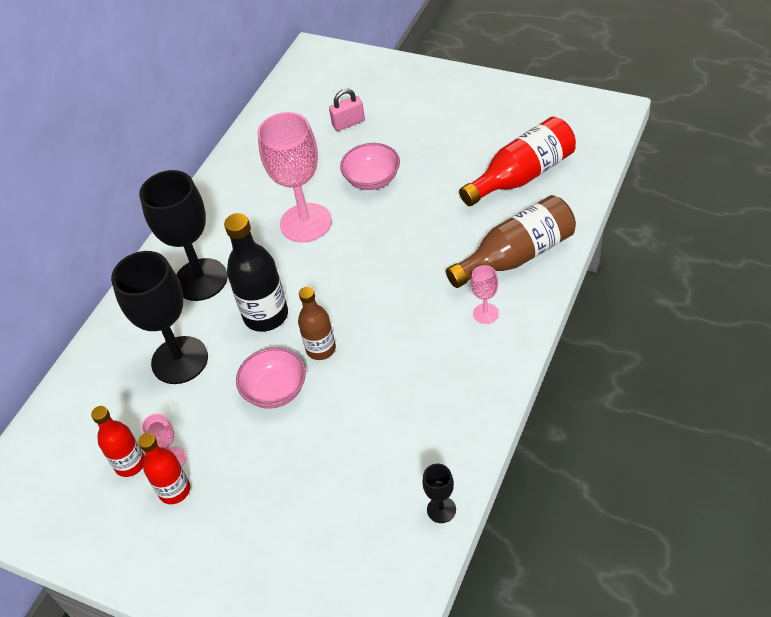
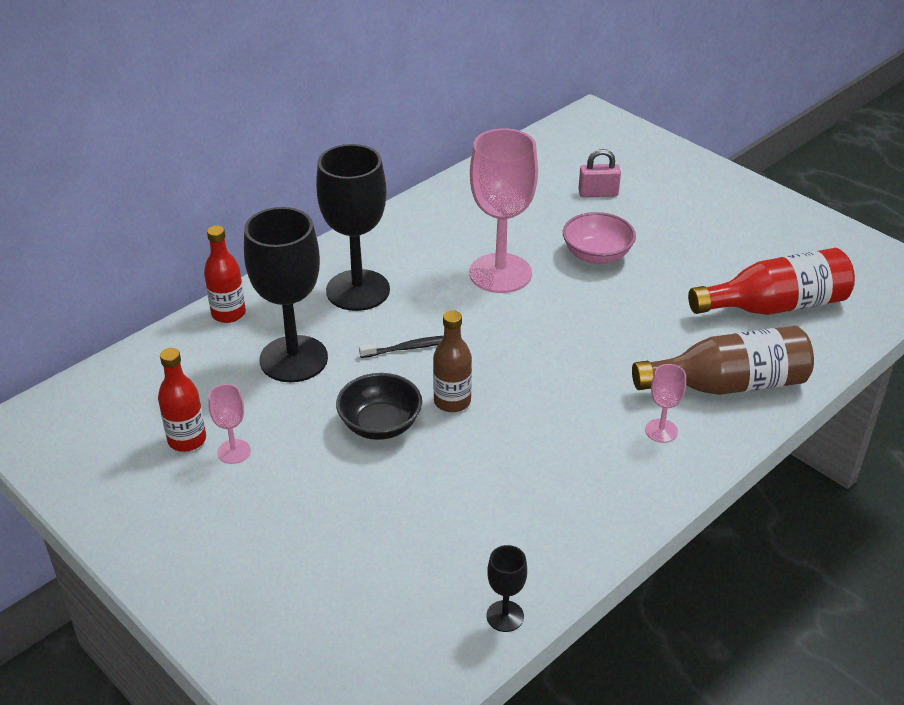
camera: 15 degrees right, 10 degrees down
red bottle [138,433,190,504] -> red bottle moved to [204,225,246,323]
black bottle [224,213,288,332] -> black toothbrush [359,336,444,358]
pink bowl [236,347,306,409] -> black bowl [336,373,422,440]

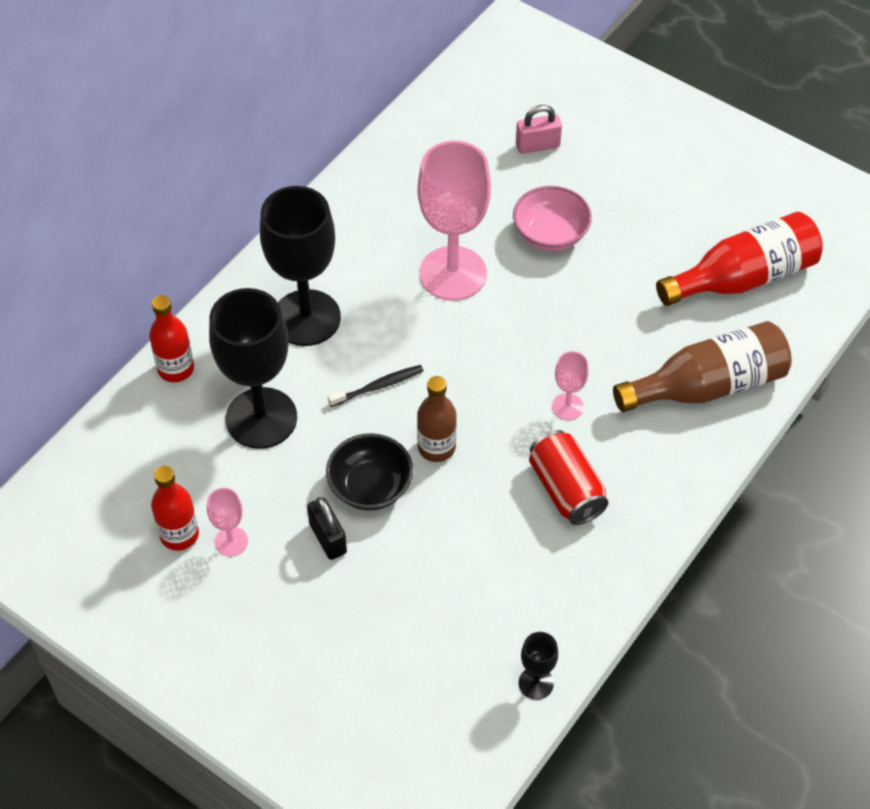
camera: 10 degrees left, 15 degrees up
pink goblet [645,364,686,443] -> pink goblet moved to [552,351,589,420]
none -> black padlock [307,497,347,560]
none -> red can [529,430,608,525]

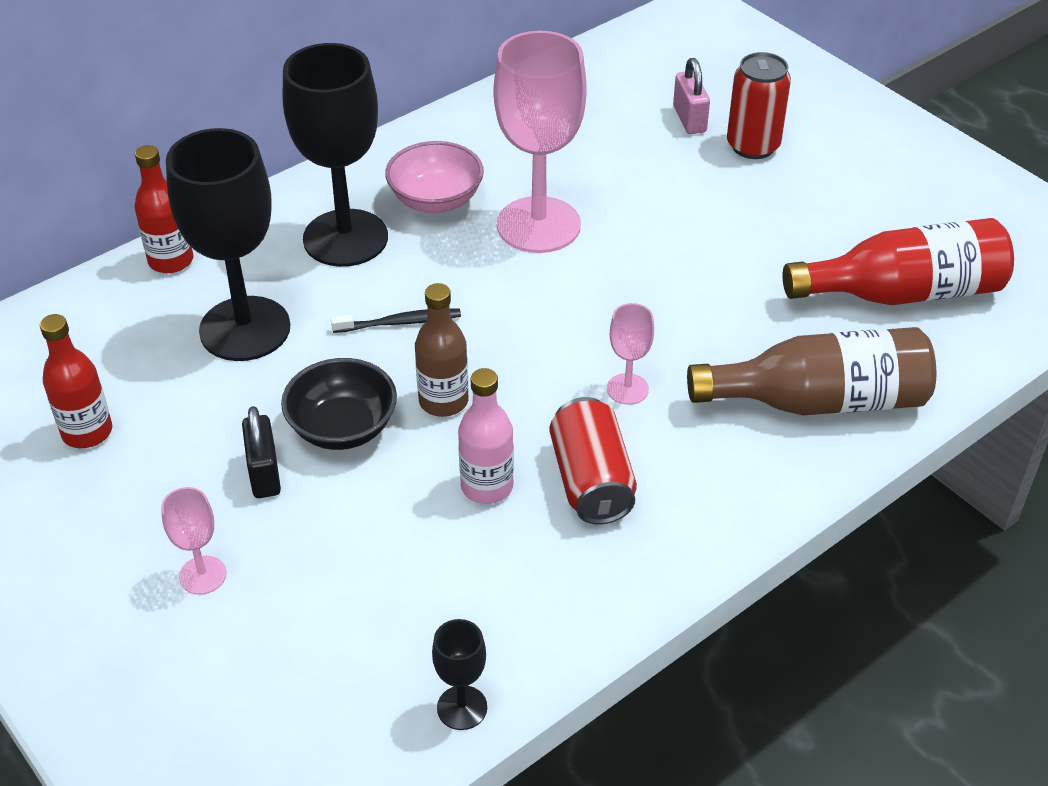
camera: 15 degrees right, 10 degrees down
pink goblet [207,488,248,556] -> pink goblet moved to [161,487,226,595]
pink bowl [513,186,592,251] -> pink bowl moved to [385,141,484,213]
pink padlock [516,105,562,154] -> pink padlock turned 75 degrees clockwise [673,58,710,134]
none -> pink bottle [458,368,514,504]
none -> red can [727,52,791,159]

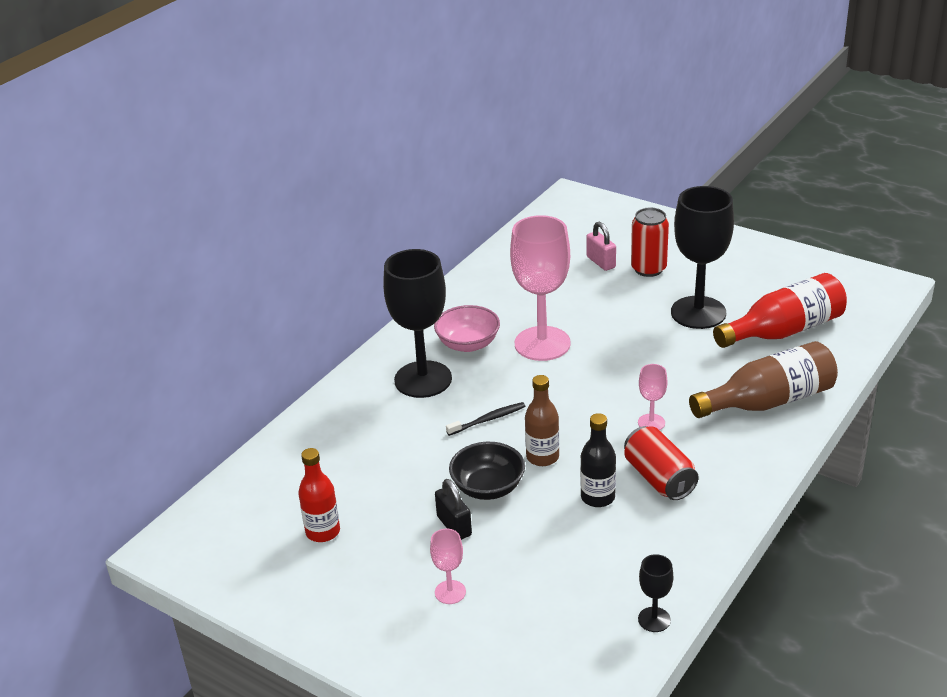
camera: 15 degrees left, 10 degrees down
red bottle [134,145,193,273] -> none
black goblet [166,128,290,361] -> black goblet moved to [671,186,734,329]
pink bottle [458,368,514,504] -> black bottle [580,413,616,507]

